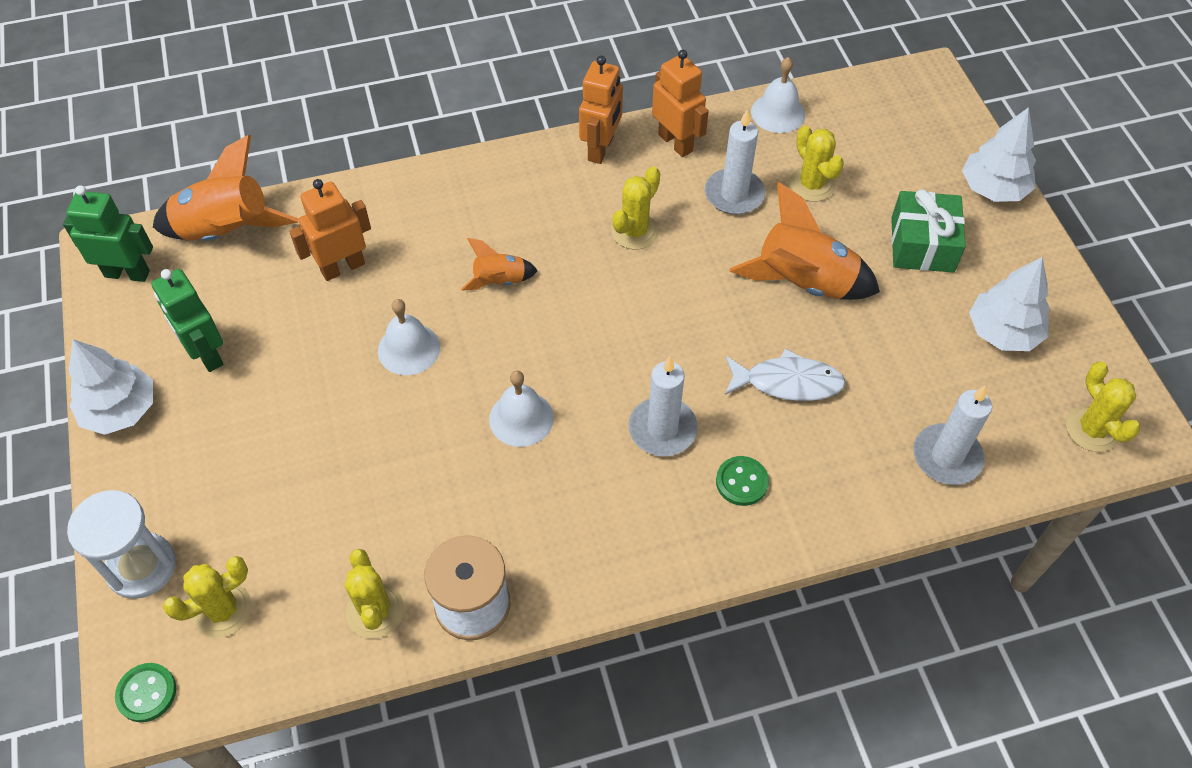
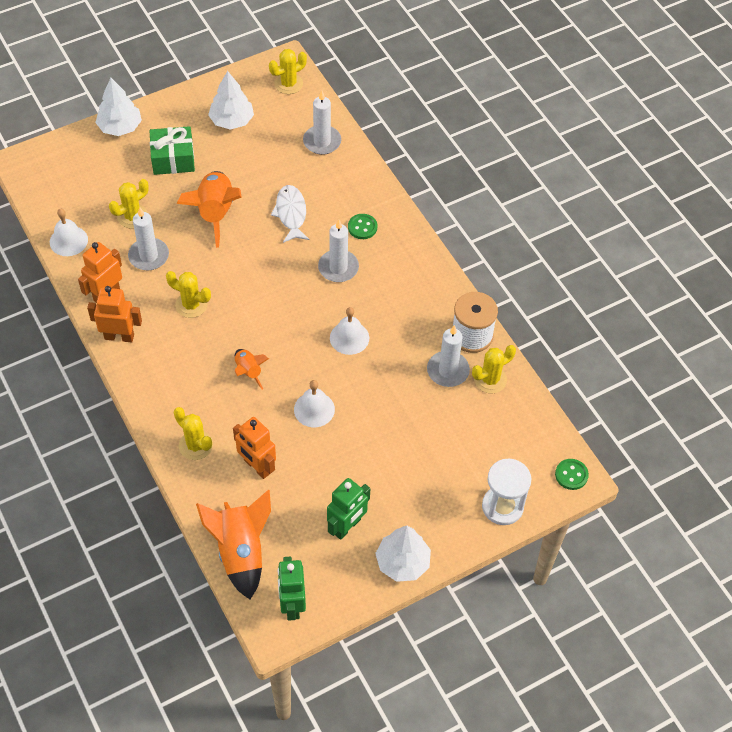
camera: 105 degrees left, 0 degrees up
yellow cactus [163,556,252,638] -> yellow cactus moved to [174,407,213,460]
none -> white candle [427,325,470,387]

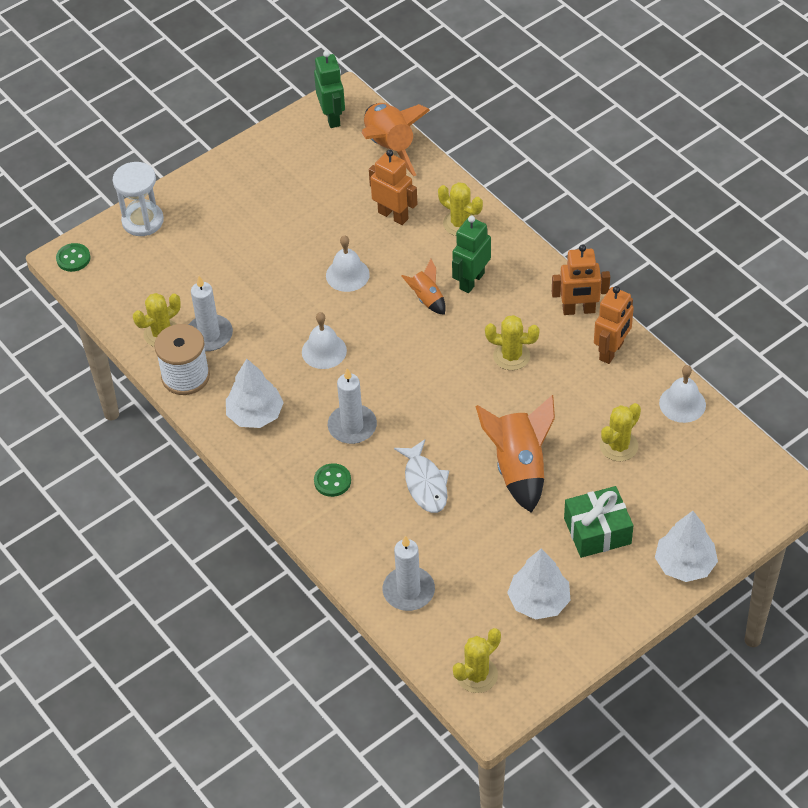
camera: 175 degrees right, 5 degrees down
white candle [128,207,169,270] -> none
green robot [327,478,370,540] -> green robot moved to [452,216,491,293]
white tree [375,526,431,582] -> white tree moved to [226,359,284,428]

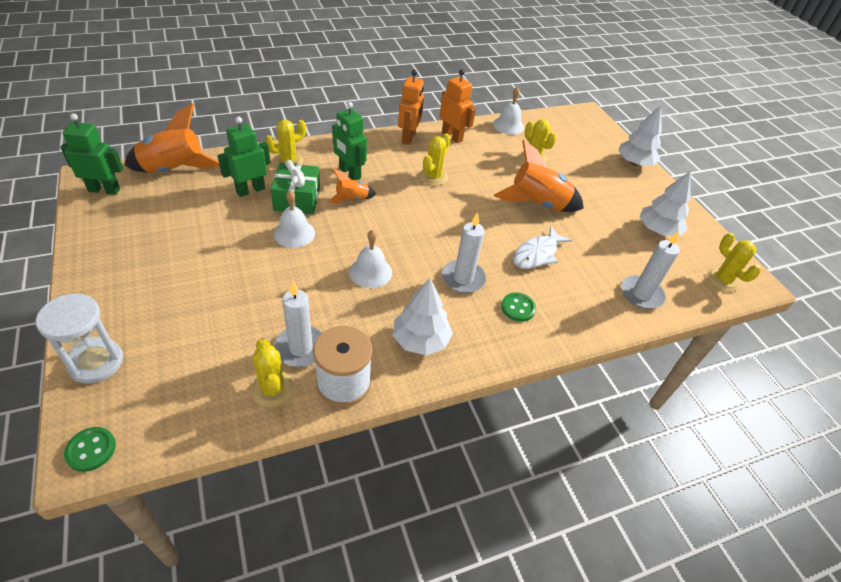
camera: 80 degrees left, 5 degrees down
orange robot [369,150,417,225] -> green robot [217,116,271,197]
white fish [394,439,449,513] -> white fish turned 135 degrees clockwise [513,226,572,269]
green gift [564,486,633,558] -> green gift moved to [270,160,320,214]

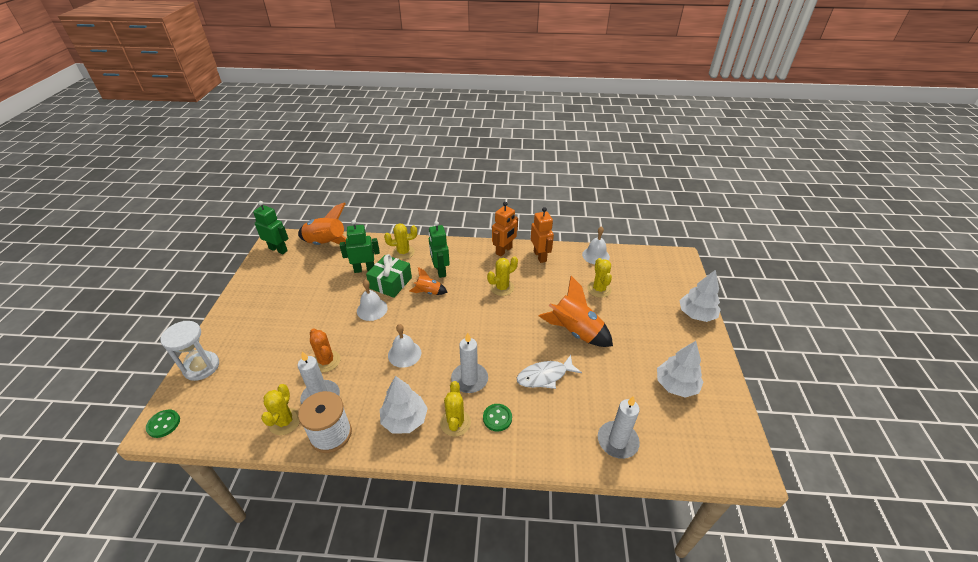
camera: 30 degrees right, 5 degrees down
yellow cactus [707,233,761,292] -> yellow cactus moved to [440,381,471,437]
none -> orange cactus [310,328,340,372]

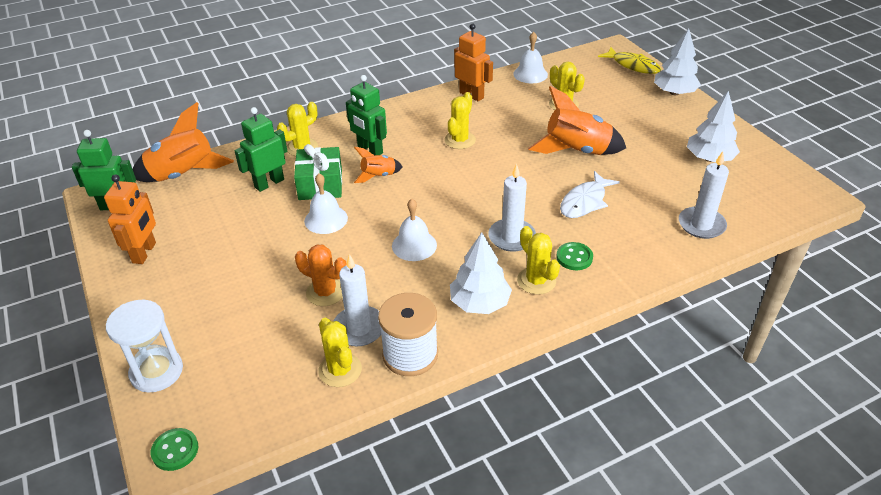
camera: 30 degrees left, 0 degrees up
orange robot [492,202,518,257] -> orange robot moved to [104,174,156,264]
none -> yellow fish [598,47,661,74]

